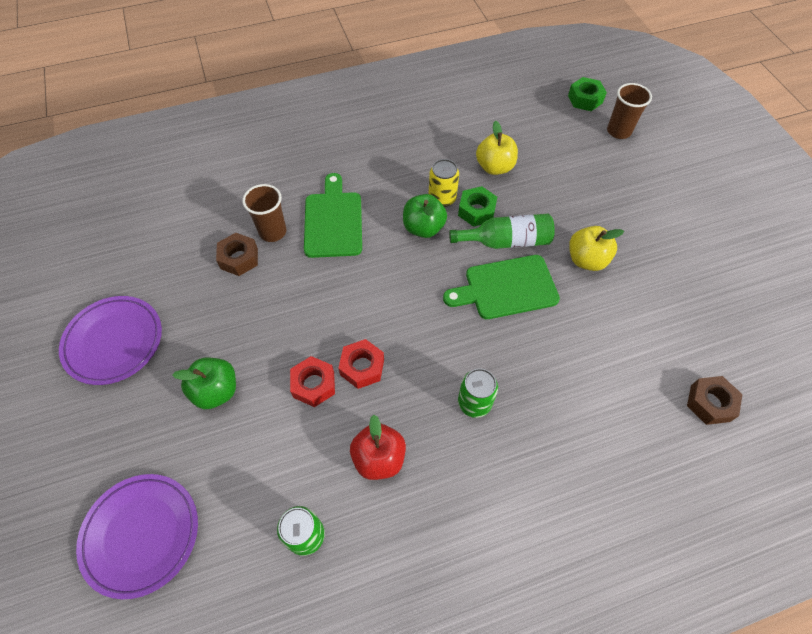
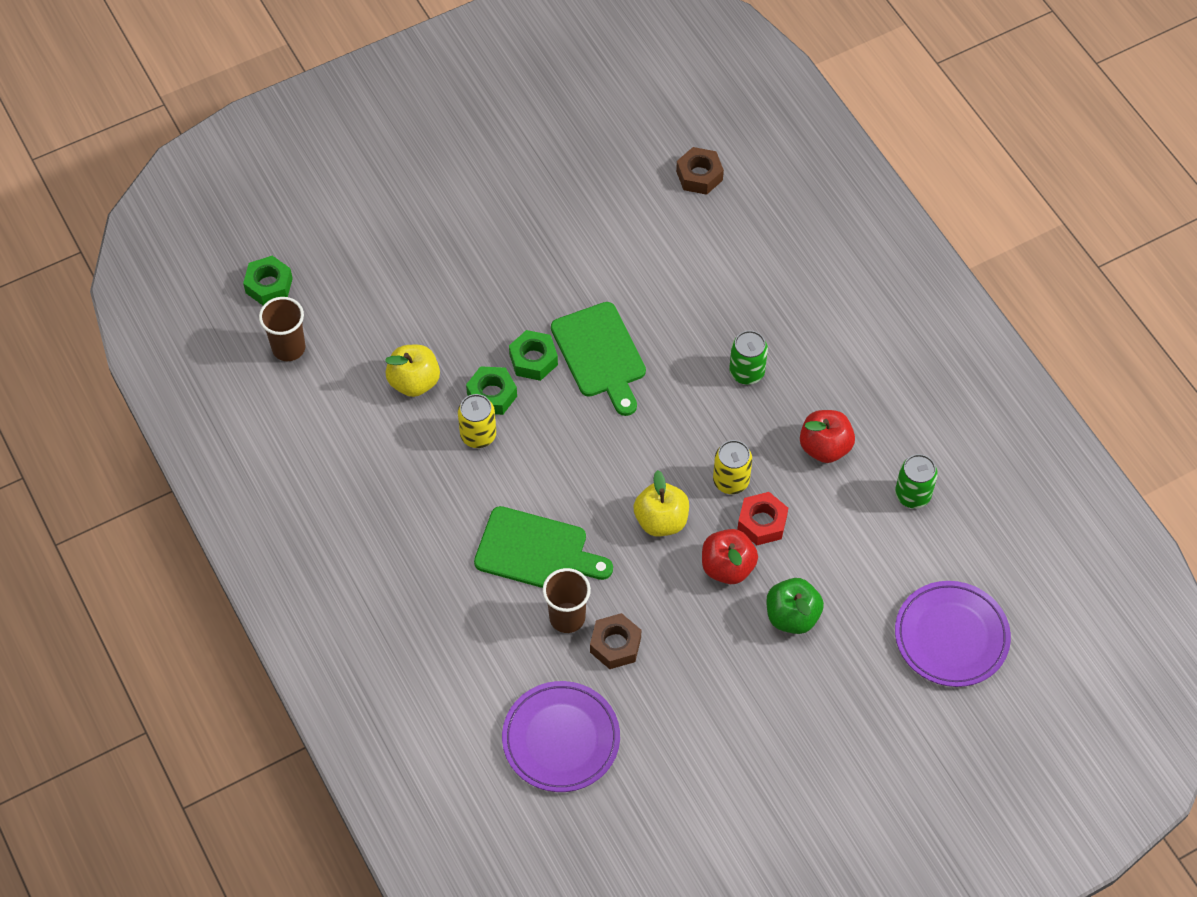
camera: 100 degrees left, 0 degrees up
purple plate [59,296,162,385] -> purple plate moved to [502,681,620,792]
green cutting board [304,173,362,258] -> green cutting board turned 150 degrees counterclockwise [474,506,613,588]
red nut [338,339,384,389] -> yellow can [713,440,752,494]
green apple [403,194,447,238] -> none
green bottle [449,214,555,249] -> green nut [509,330,558,381]
yellow apple [569,226,624,271] -> yellow apple moved to [633,470,689,537]
brown cup [607,83,652,139] -> brown cup moved to [259,297,305,361]
none -> red apple [702,529,758,584]

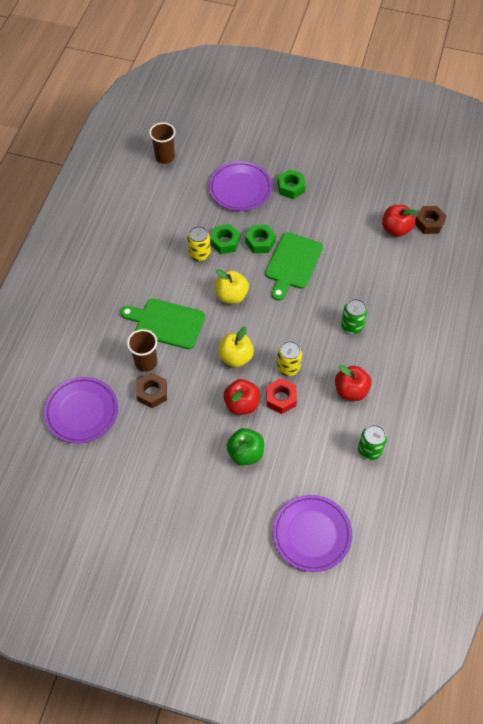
camera: 45 degrees right, 0 degrees up
green nut [243,256,293,305] -> green nut moved to [278,169,305,199]
yellow apple [385,345,440,397] -> yellow apple moved to [215,269,249,304]
green cutting board [474,506,613,588] -> green cutting board turned 135 degrees clockwise [120,299,205,349]
none -> purple plate [209,161,272,211]
none -> red apple [382,205,417,237]

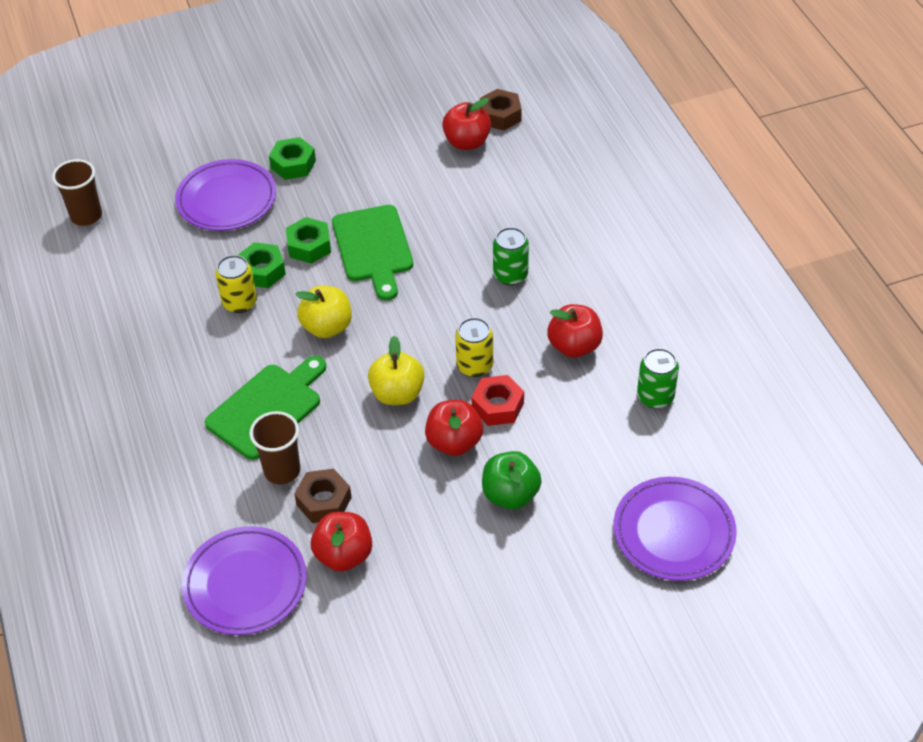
camera: 35 degrees left, 10 degrees down
green cutting board [120,299,205,349] -> green cutting board turned 150 degrees clockwise [205,356,326,460]
none -> red apple [311,512,372,572]

